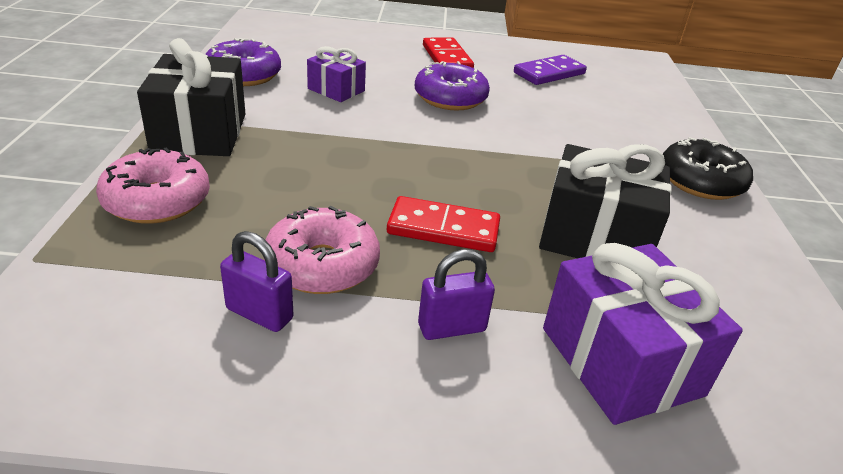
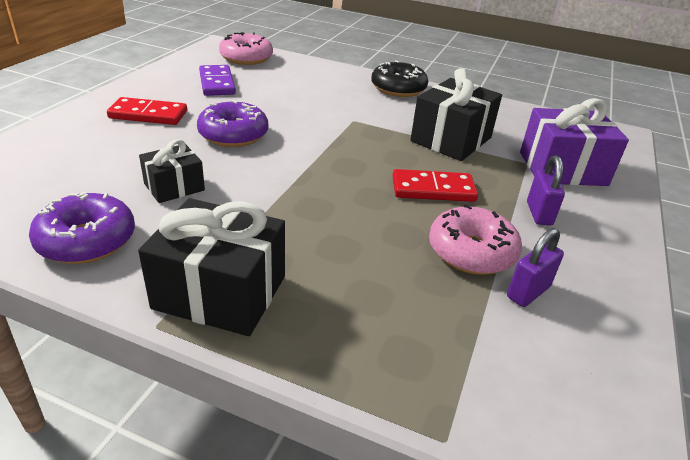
camera: 70 degrees left, 0 degrees up
pink donut [96,148,210,224] -> pink donut moved to [219,32,273,65]
purple gift [307,46,366,102] -> black gift [139,139,205,203]
red domino [387,196,500,252] -> red domino turned 60 degrees clockwise [393,169,478,202]

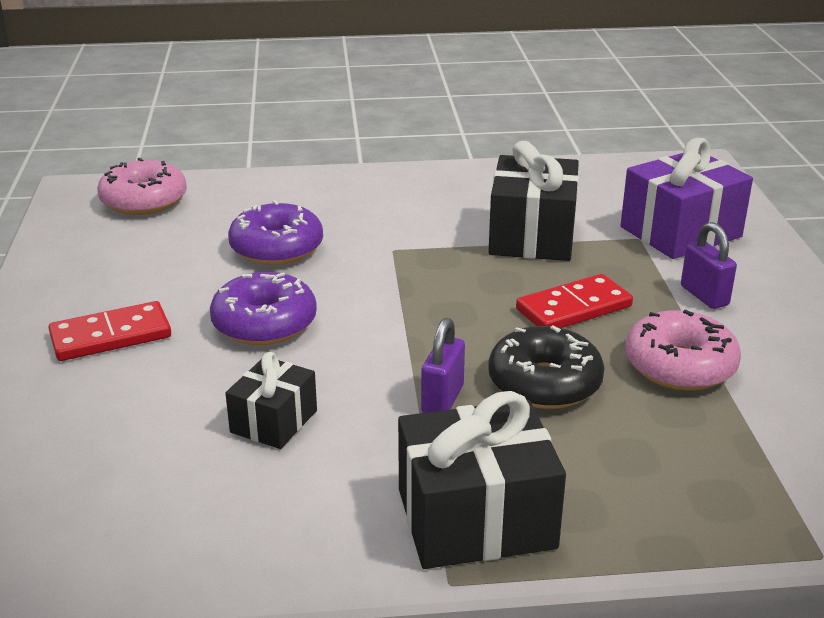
camera: 25 degrees left, 5 degrees down
purple donut [29,192,135,264] -> purple donut moved to [228,200,323,265]
purple domino [199,65,236,96] -> none
black donut [371,60,428,97] -> black donut moved to [488,325,605,409]
purple padlock [507,228,564,307] -> purple padlock moved to [421,318,465,413]

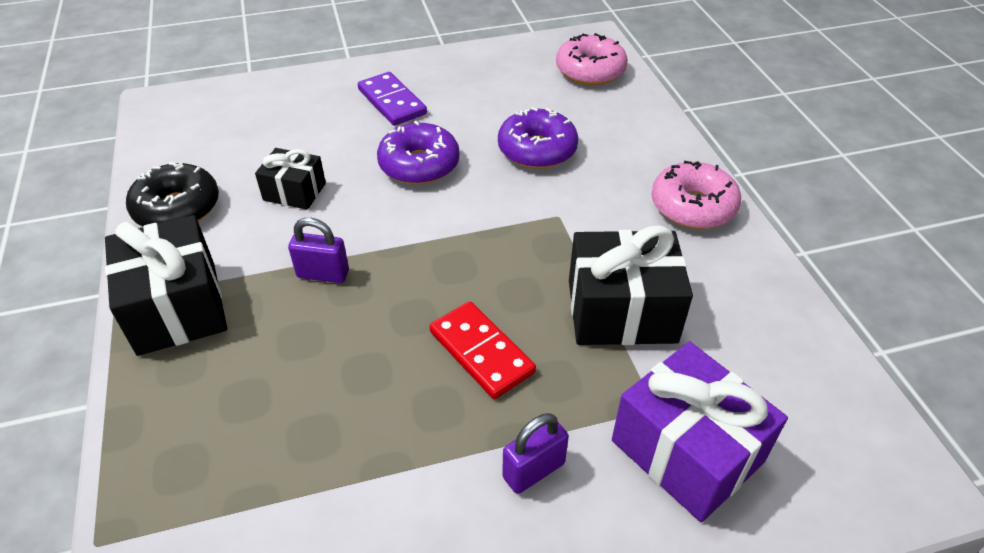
camera: 80 degrees right, 15 degrees up
red domino [48,301,171,361] -> purple domino [358,72,427,126]
black donut [488,325,605,409] -> black donut moved to [126,162,219,226]
pink donut [625,310,741,391] -> pink donut moved to [652,161,741,229]

